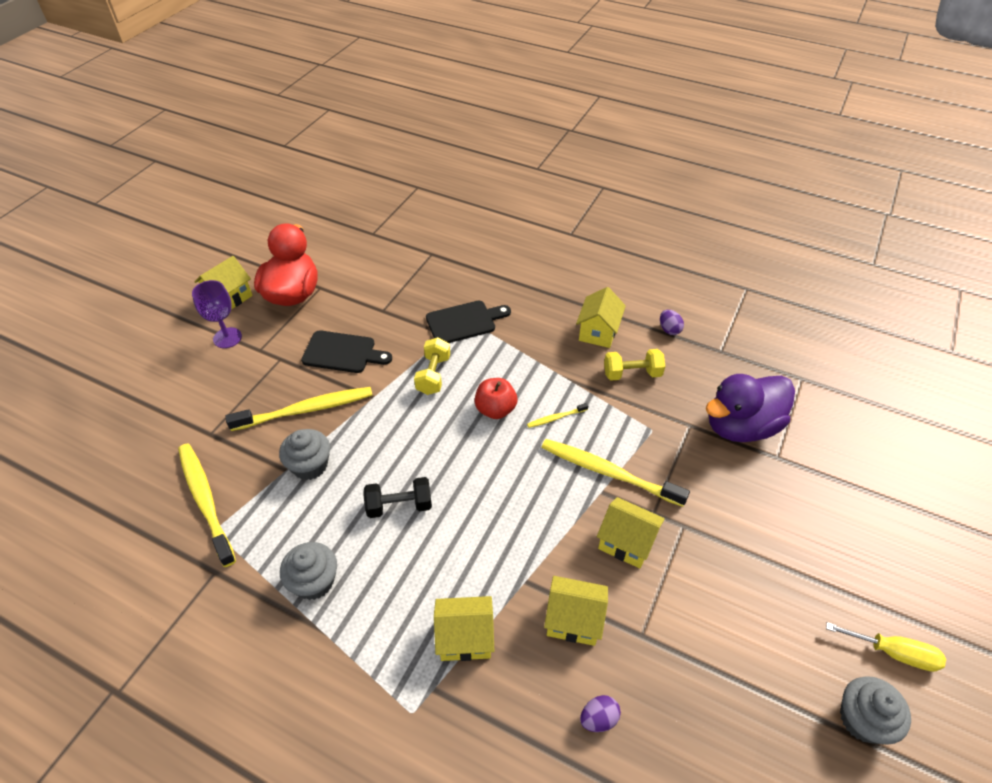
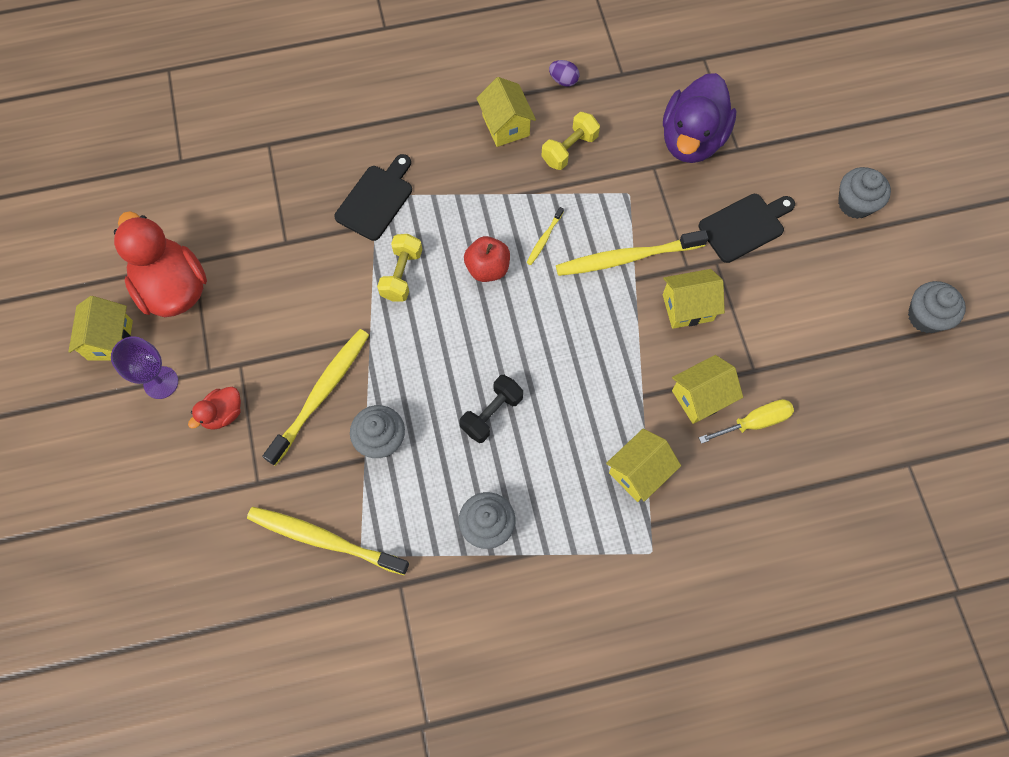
camera: 40 degrees left, 20 degrees up
black cutting board [301,330,392,373] -> black cutting board moved to [699,194,795,263]
yellow dumbbell [414,337,450,395] -> yellow dumbbell turned 45 degrees clockwise [377,234,422,302]
purple egg [580,695,621,732] -> none
yellow screwdriver [826,622,946,672] -> yellow screwdriver moved to [699,399,794,444]
none -> red duck [188,387,241,430]
none -> grey cupcake [838,167,891,219]

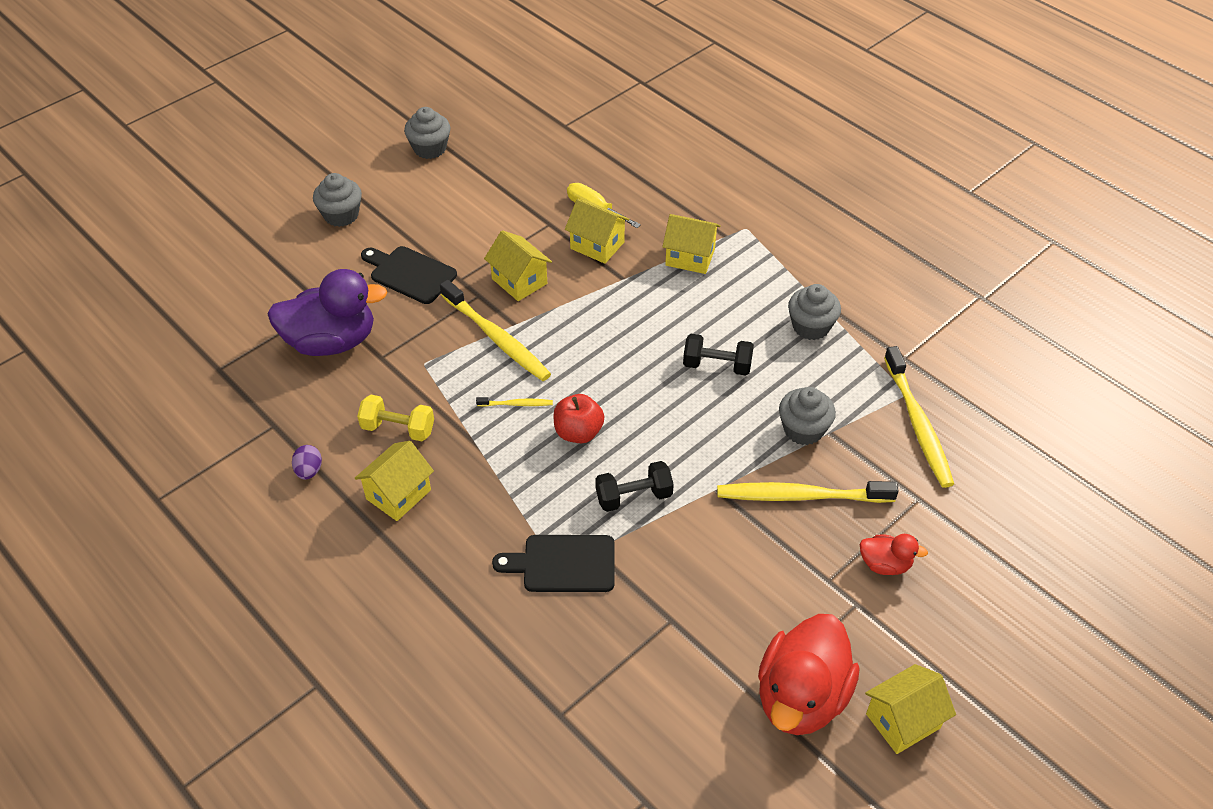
camera: 120 degrees left, 20 degrees down
purple goblet [111,336,178,399] -> none
yellow dumbbell [377,234,422,302] -> black dumbbell [595,461,674,512]

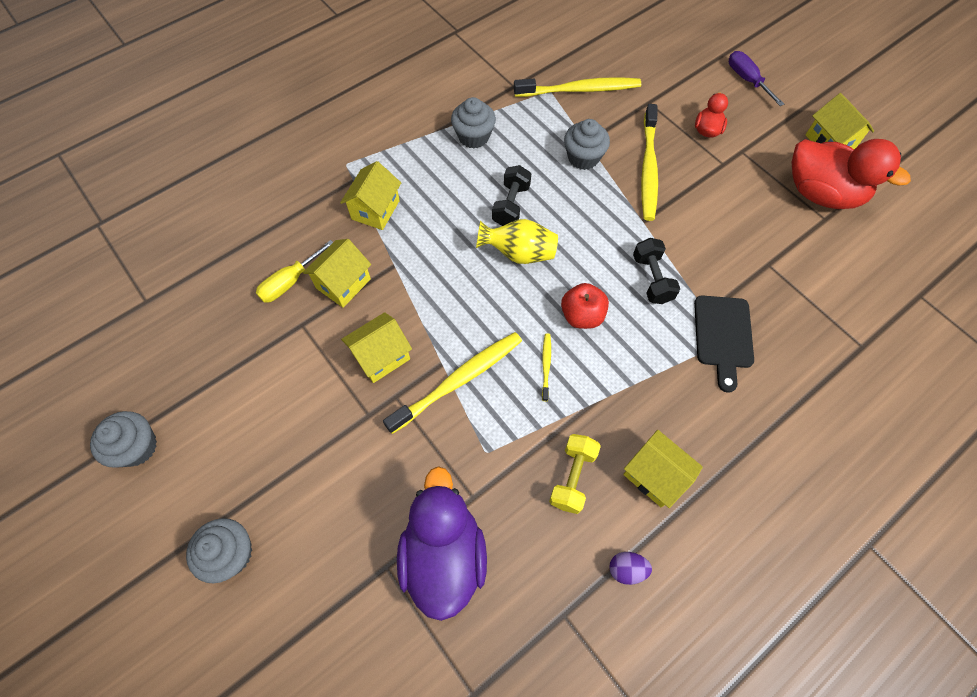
camera: 85 degrees left, 15 degrees up
black cutting board [361,246,457,304] -> none
none -> yellow vase [476,219,558,264]
none -> purple screwdriver [729,51,784,106]

